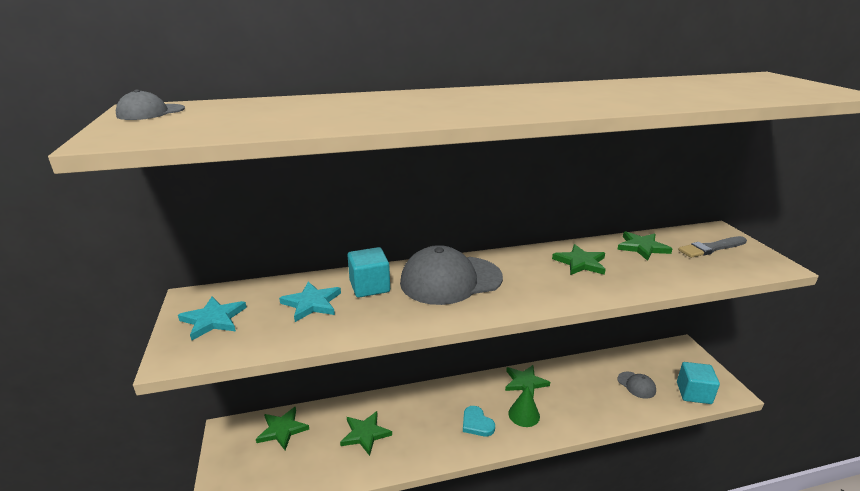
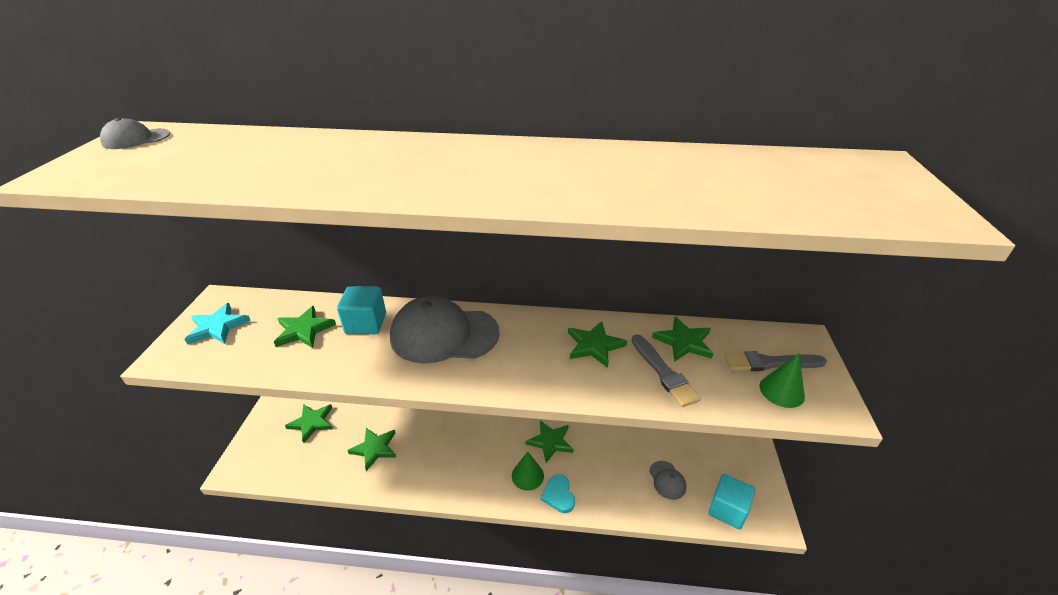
camera: 20 degrees right, 10 degrees up
turquoise star [279,282,341,322] -> green star [274,306,336,348]
turquoise heart [463,406,495,436] -> turquoise heart moved to [540,474,575,513]
none -> grey brush [631,334,701,407]
none -> green cone [760,353,805,408]

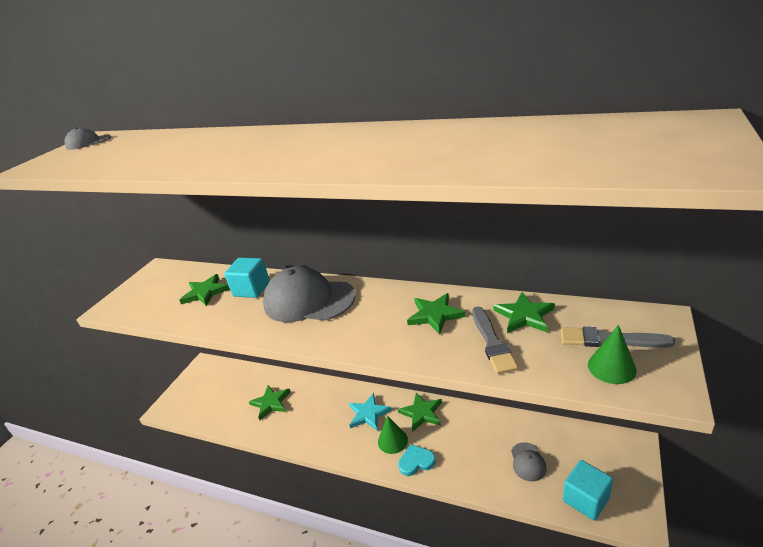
camera: 20 degrees right, 5 degrees down
turquoise star [184,303,251,344] -> turquoise star moved to [349,393,392,431]
green star [285,404,333,443] -> none
turquoise heart [540,474,575,513] -> turquoise heart turned 75 degrees clockwise [398,444,436,476]

